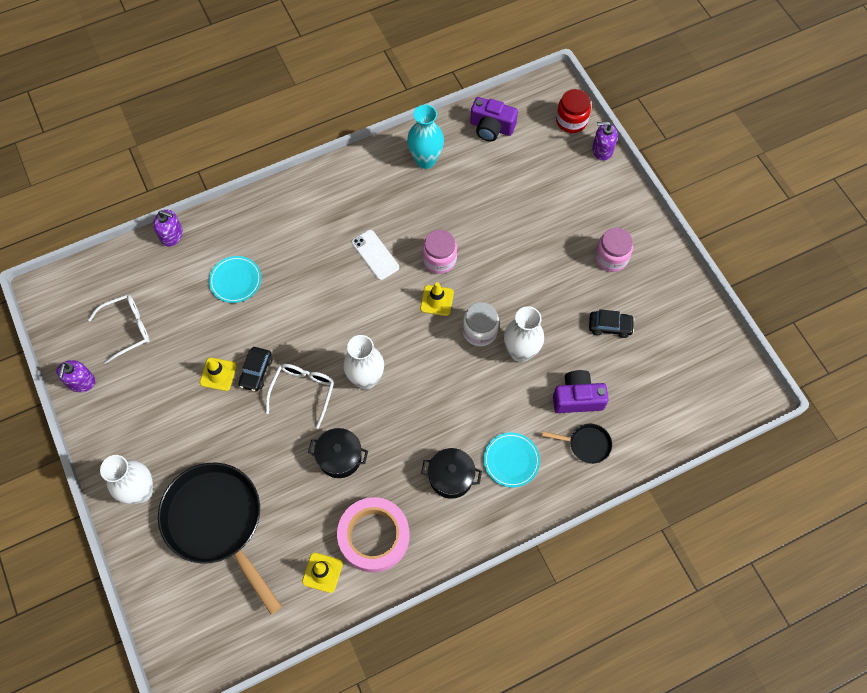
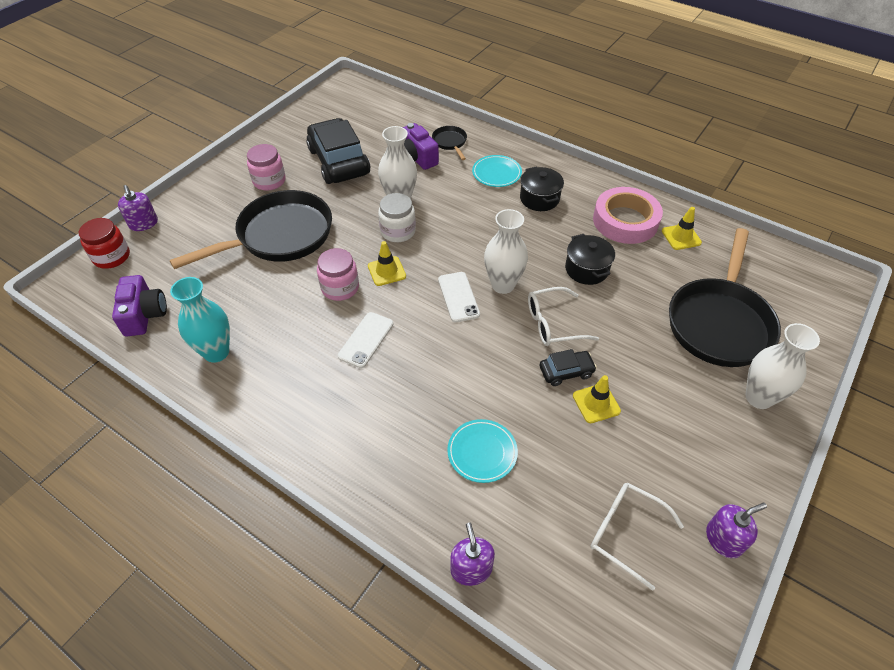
camera: 120 degrees left, 15 degrees down
black car [589,309,635,338] -> black car [306,118,370,184], size x2.13
none -> black pan [170,190,332,269]
none -> white phone [438,272,480,322]

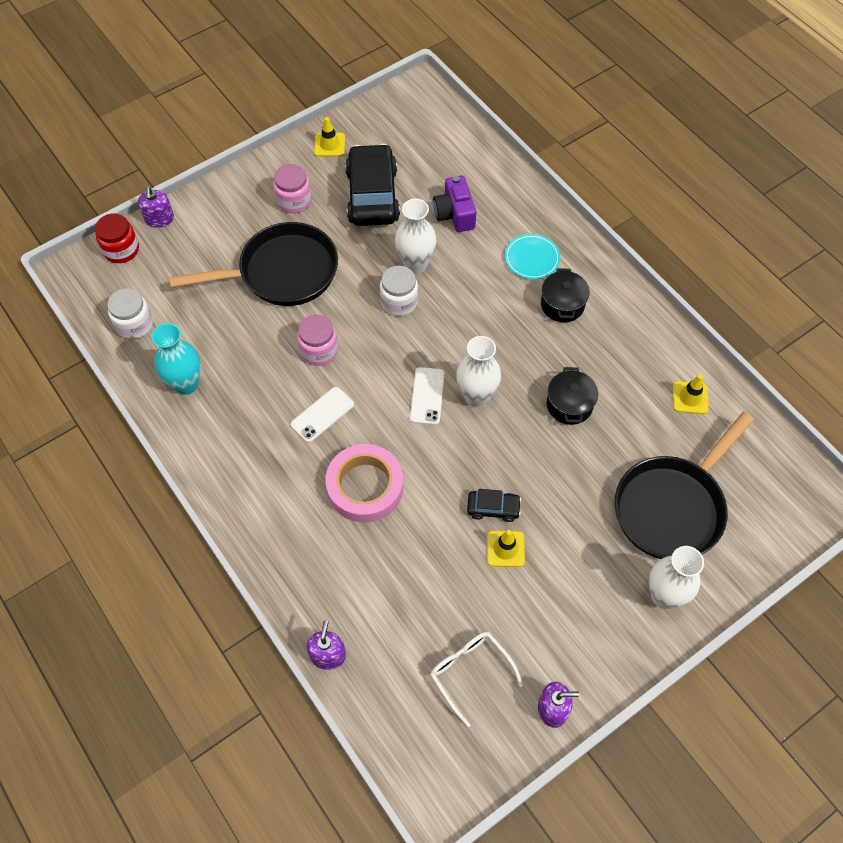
camera: 20 degrees right, 10 degrees up
purple camera [112,275,167,336] -> white jar [107,288,153,339]
yellow traffic cone [368,241,406,286] -> yellow traffic cone moved to [314,117,345,157]
black pan [432,126,467,160] -> none
turquoise plate [447,419,518,483] -> none
white glasses [528,287,599,346] -> none
pink tape [593,187,663,244] -> pink tape moved to [325,444,403,522]

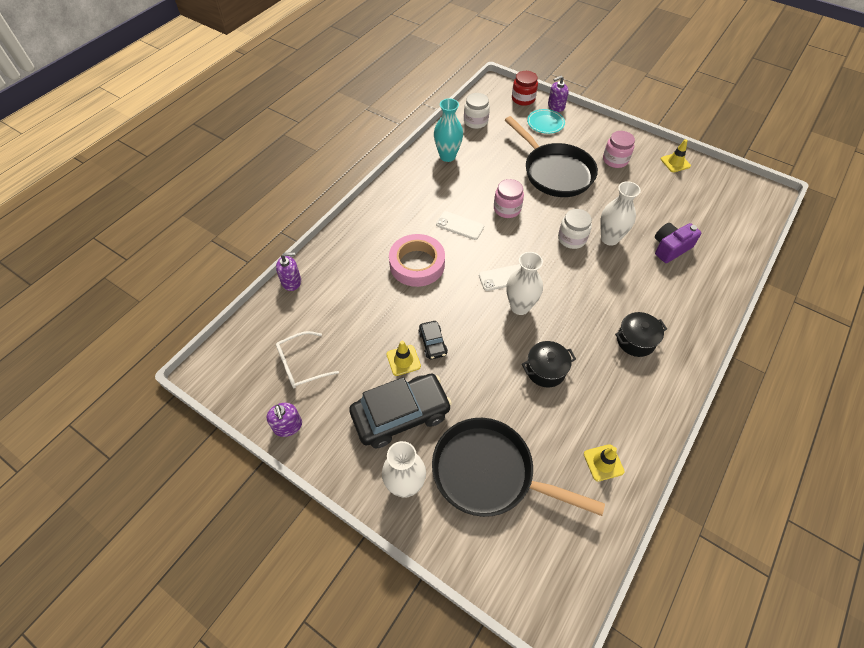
camera: 70 degrees right, 5 degrees down
black car [345,144,400,226] -> black car moved to [349,374,452,448]
white glasses [430,632,523,727] -> white glasses turned 150 degrees counterclockwise [276,331,339,388]
turquoise plate [505,234,560,279] -> turquoise plate moved to [527,109,565,134]

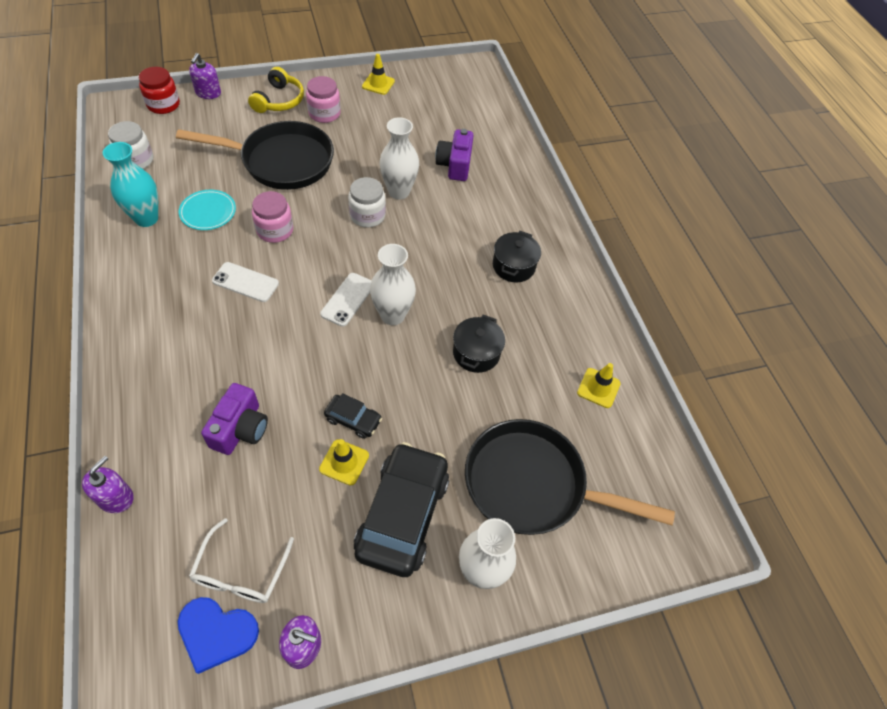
camera: 55 degrees left, 0 degrees up
pink tape [389,234,445,287] -> none
black pan [432,418,605,517] -> black pan turned 45 degrees clockwise [465,419,675,535]
white phone [436,211,484,240] -> white phone turned 45 degrees clockwise [212,262,279,302]
turquoise plate [527,109,565,134] -> turquoise plate moved to [179,190,236,230]
none -> blue heart [178,597,259,674]
none -> purple camera [201,383,268,455]
none -> yellow headphones [248,67,304,113]

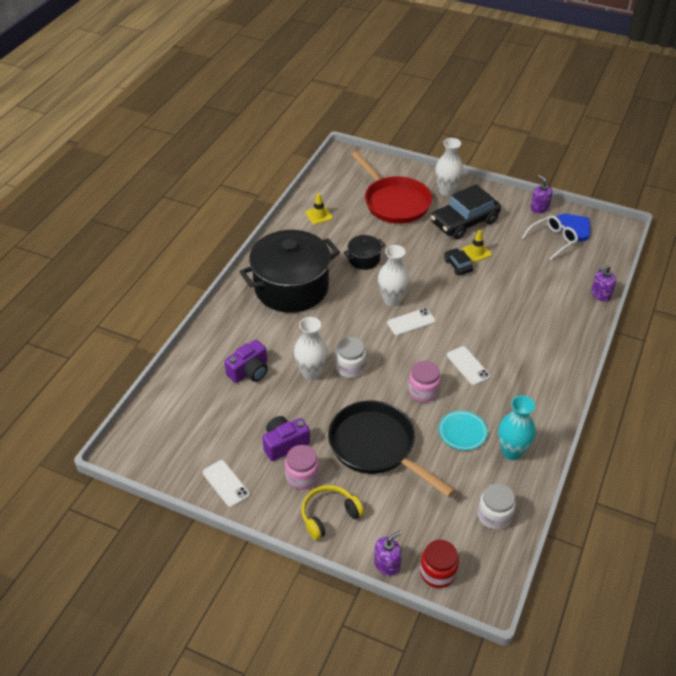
camera: 135 degrees left, 10 degrees down
purple camera [201,383,268,455] -> purple camera moved to [262,416,310,461]
yellow traffic cone [362,54,395,95] -> white phone [203,460,250,507]
black pan [465,419,675,535] -> red pan [351,151,432,224]
black pot [493,231,541,282] -> black pot [240,230,340,313], size x2.28

